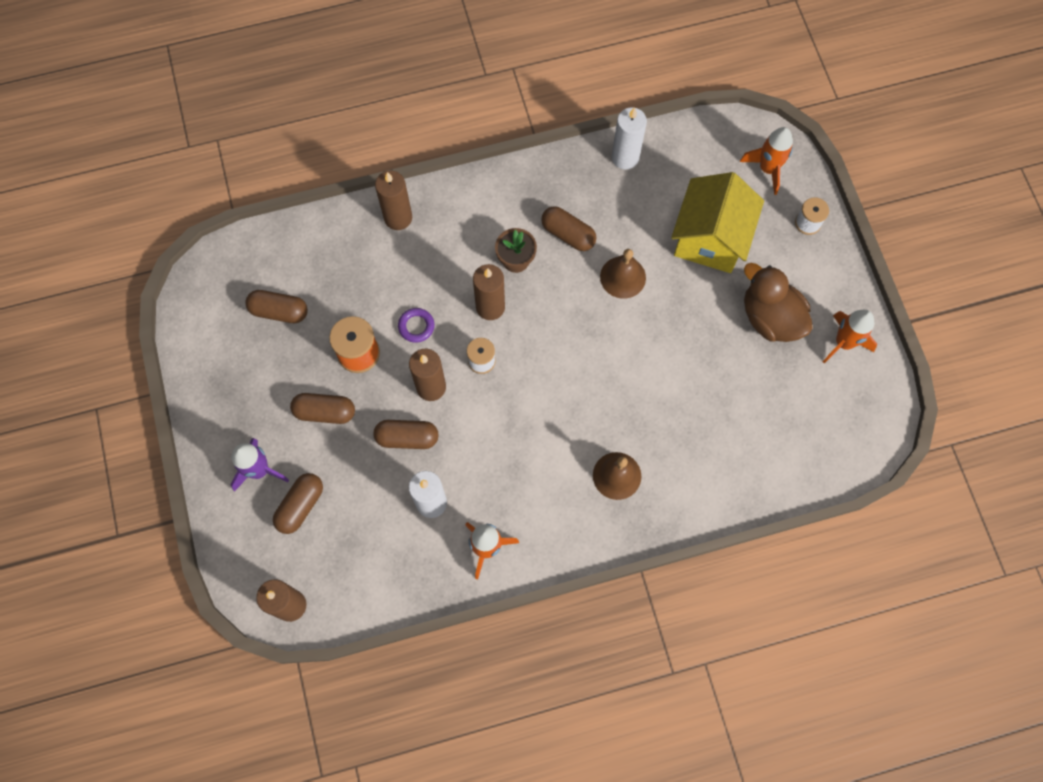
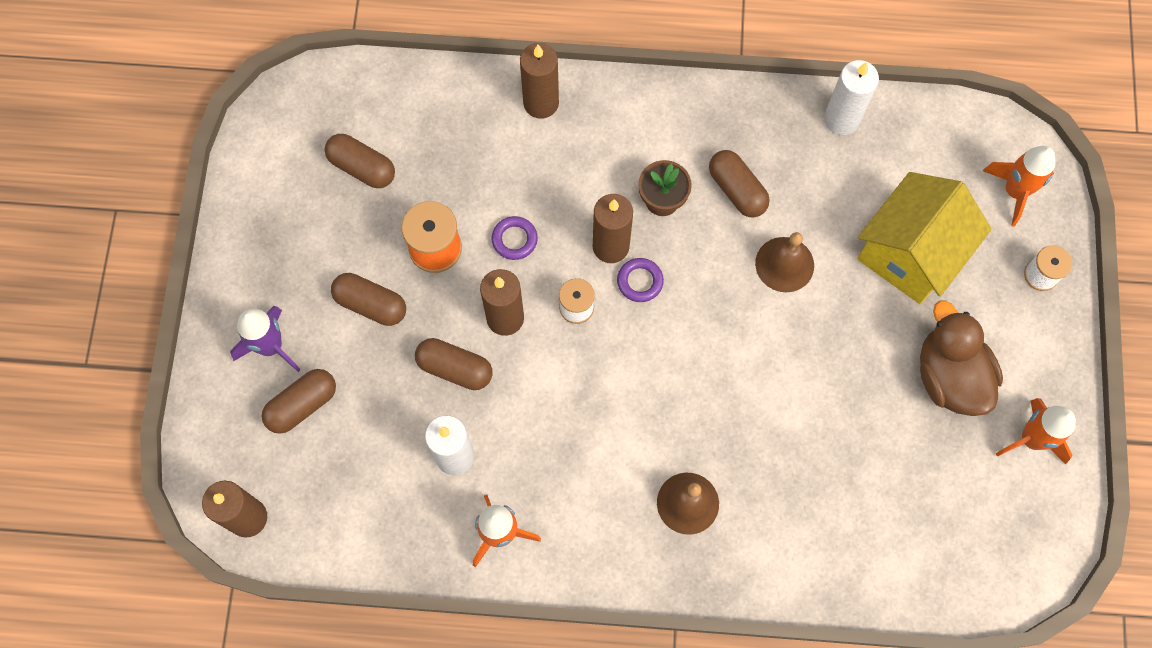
camera: 20 degrees right, 0 degrees up
none -> purple ring [617,258,664,302]

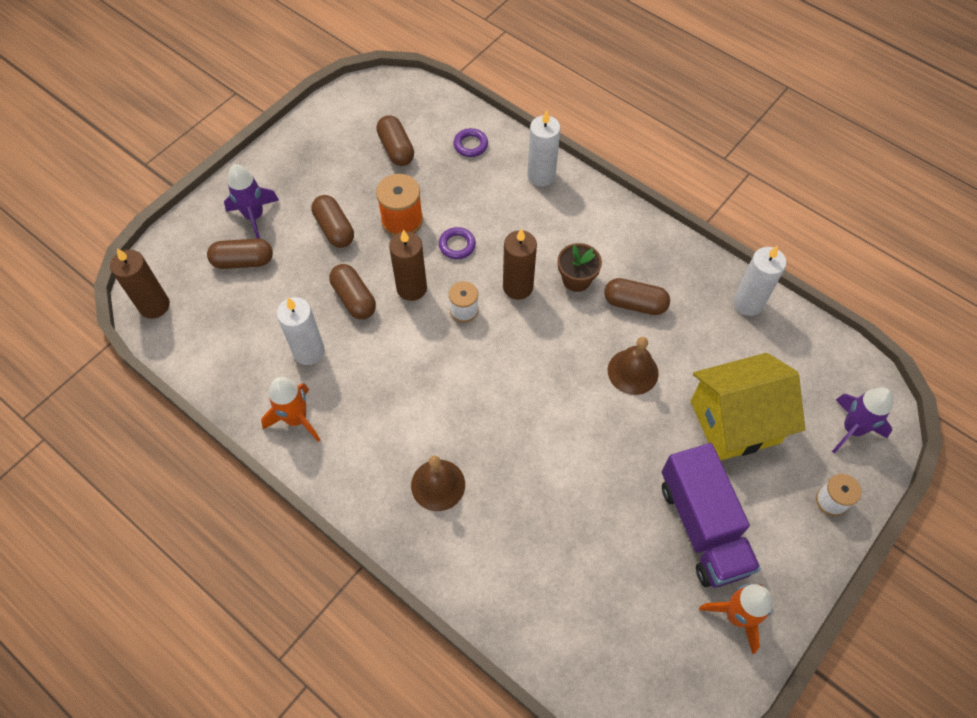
camera: 35 degrees right, 10 degrees down
brown candle [520,43,559,119] -> white candle [527,110,561,186]
purple ring [617,258,664,302] -> purple ring moved to [453,128,488,157]
brown capsule [709,150,770,218] -> brown capsule turned 75 degrees counterclockwise [604,278,670,315]
brown duck [920,300,1003,416] -> purple truck [662,443,761,587]
orange rocket [983,146,1055,227] -> purple rocket [832,388,893,453]

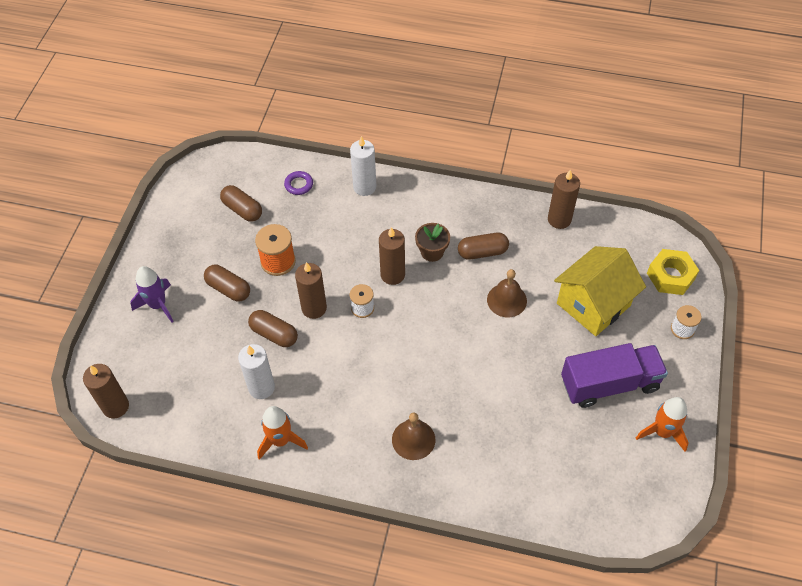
camera: 25 degrees left, 5 degrees down
brown capsule [207,239,273,269] -> none
purple ring [439,227,476,259] -> none
purple truck [662,443,761,587] -> purple truck turned 60 degrees counterclockwise [561,343,668,408]
white candle [733,245,786,316] -> brown candle [548,169,580,229]
purple rocket [832,388,893,453] -> yellow nut [647,249,699,295]

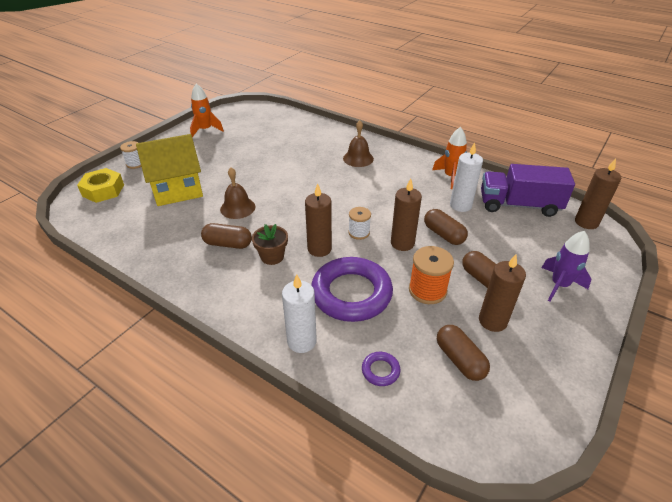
camera: 160 degrees left, 15 degrees down
brown candle [548,169,580,229] -> brown candle moved to [479,254,526,332]
purple truck [561,343,668,408] -> purple truck moved to [481,164,575,217]
none -> purple ring [311,257,393,322]

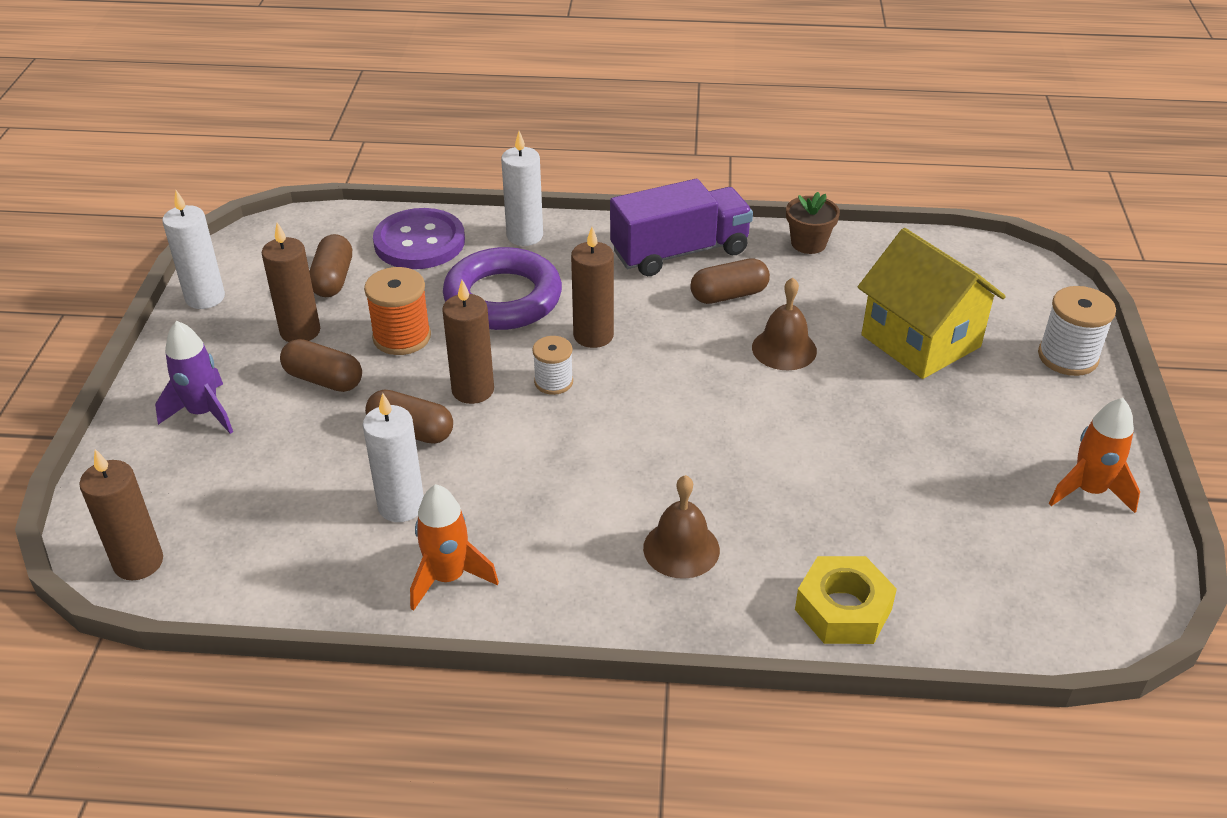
camera: 150 degrees right, 0 degrees up
yellow nut [77,168,124,203] -> yellow nut moved to [795,556,897,644]
white spool [120,141,141,169] -> white spool [1038,286,1116,376], size x1.55
yellow house [136,134,203,206] -> yellow house turned 75 degrees counterclockwise [858,228,1006,379]
brown flower pot [252,224,288,265] -> brown flower pot moved to [786,192,840,254]
purple ring [362,352,401,386] -> purple button [373,208,465,269]
brown capsule [437,325,490,381] -> brown capsule turned 60 degrees clockwise [309,234,352,297]
purple truck [481,164,575,217] -> purple truck moved to [610,179,753,276]
none -> white candle [162,190,225,309]

